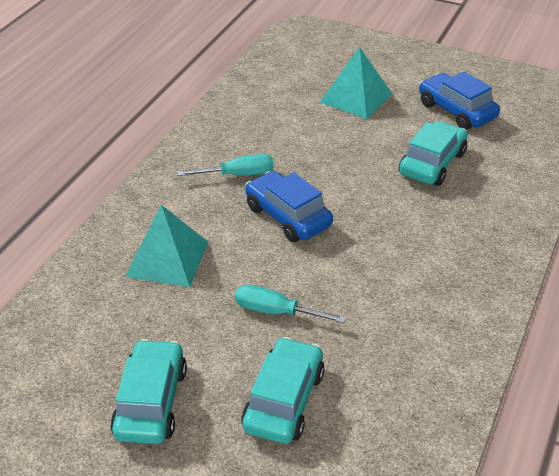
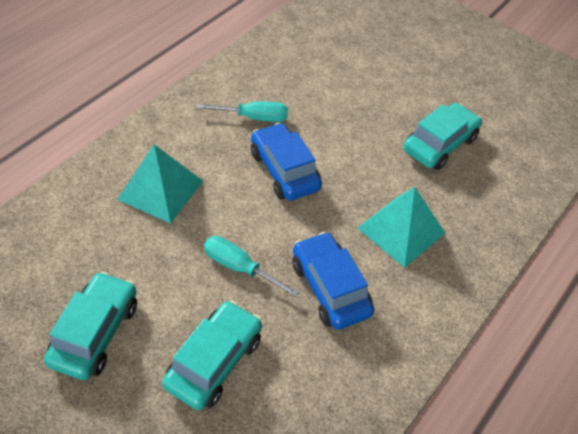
camera: 10 degrees right, 10 degrees up
turquoise pyramid [320,47,392,119] -> turquoise pyramid moved to [358,187,445,268]
blue car [419,71,500,130] -> blue car moved to [292,232,374,330]

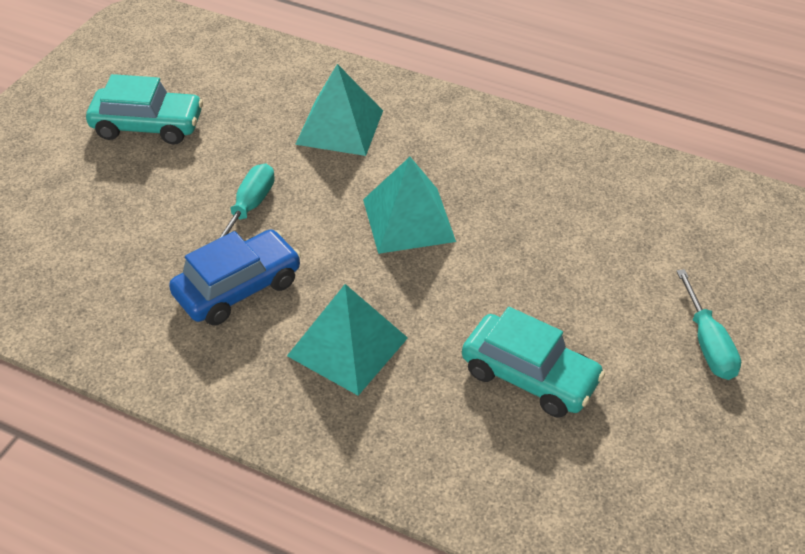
camera: 80 degrees right, 5 degrees down
turquoise car [162,300,262,410] -> none
turquoise screwdriver [197,102,288,122] -> turquoise screwdriver moved to [676,269,741,380]
blue car [251,123,322,201] -> turquoise pyramid [363,157,456,254]

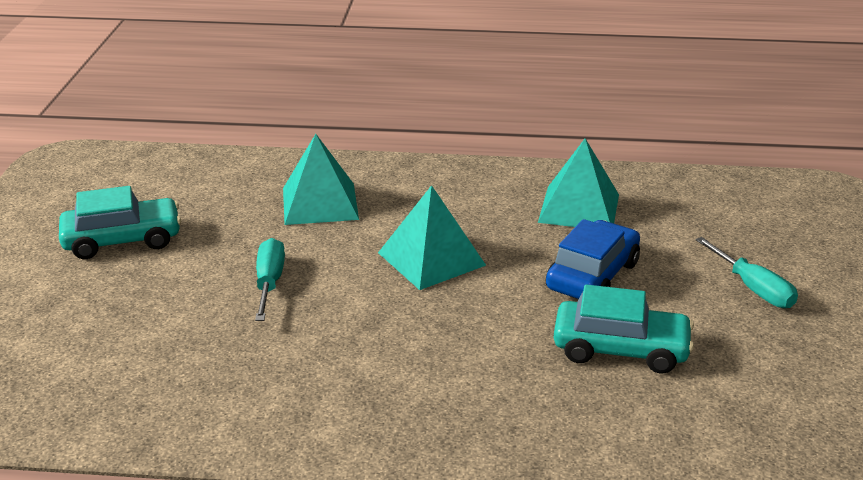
camera: 20 degrees left, 15 degrees down
blue car [169,230,301,326] -> blue car moved to [546,219,640,299]
turquoise pyramid [287,284,408,396] -> turquoise pyramid moved to [538,138,619,227]

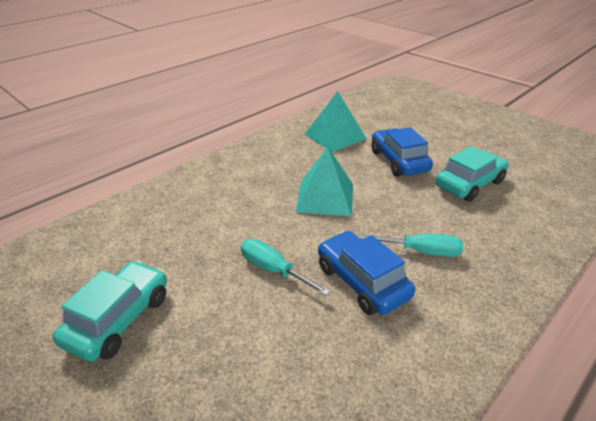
camera: 50 degrees left, 5 degrees up
turquoise pyramid [283,134,359,225] -> none
turquoise screwdriver [695,237,798,308] -> turquoise screwdriver moved to [358,234,463,257]
none -> blue car [318,231,415,315]

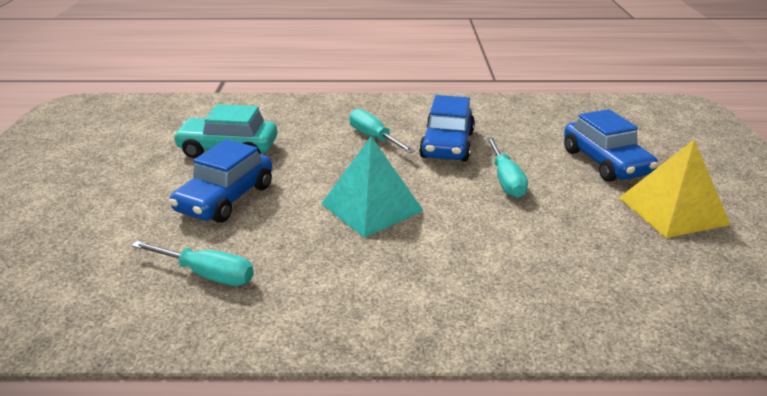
camera: 135 degrees left, 5 degrees down
turquoise car [53,260,167,362] -> yellow pyramid [619,139,731,238]
turquoise pyramid [304,91,367,152] -> turquoise screwdriver [131,241,254,286]
none -> blue car [564,109,658,182]

